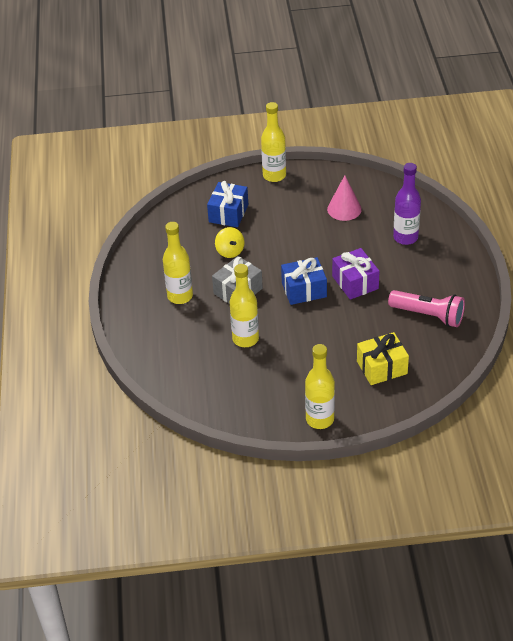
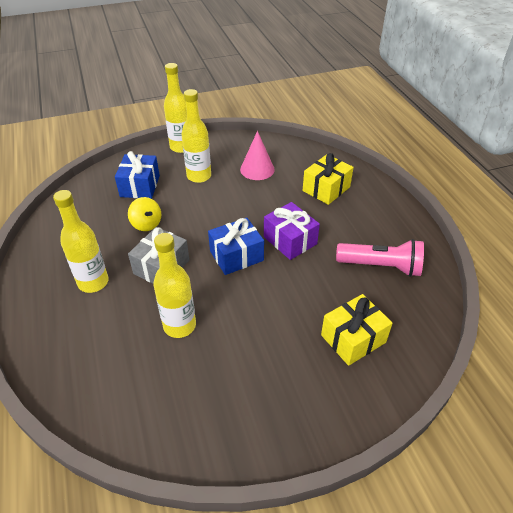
camera: 15 degrees left, 0 degrees up
yellow bottle [305,344,335,429] -> yellow bottle moved to [182,89,211,183]
purple bottle [393,163,421,245] -> yellow gift [303,153,354,205]

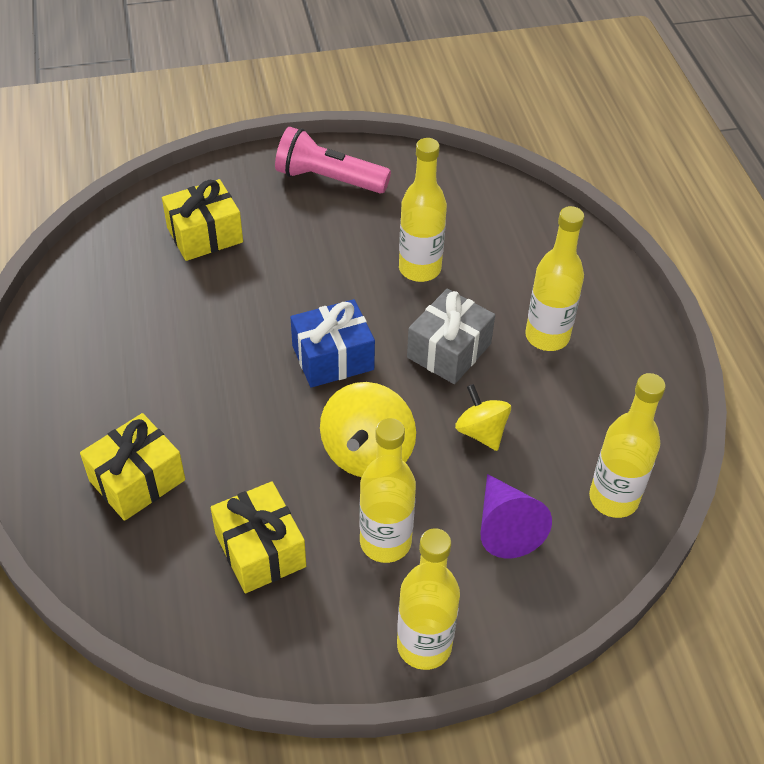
camera: 175 degrees left, 5 degrees up
blue gift [115,151,160,199] -> purple cone [481,474,552,558]
pink cone [240,131,275,180] -> yellow gift [211,481,306,593]
purple gift [264,202,320,260] -> none
pink flashlight [336,239,424,277] -> pink flashlight moved to [275,127,391,194]
none -> yellow spinning top [320,382,416,477]
none -> yellow bottle [589,373,666,518]

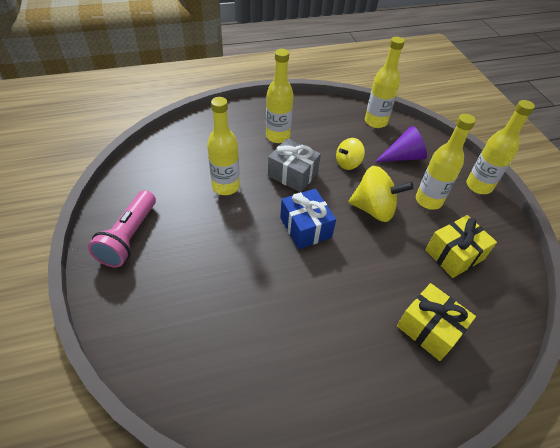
camera: 95 degrees left, 0 degrees up
yellow gift [162,179,243,261] -> none

